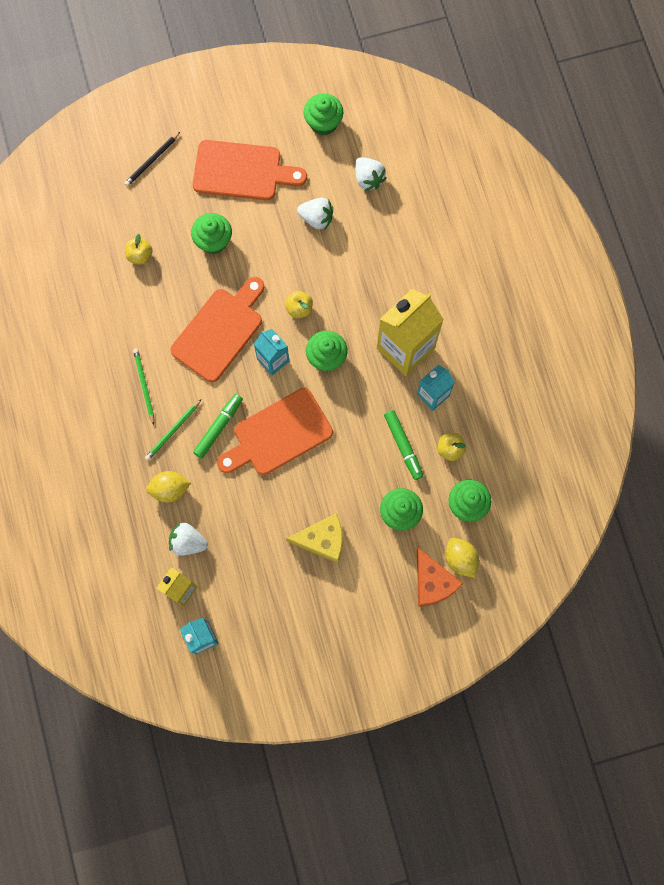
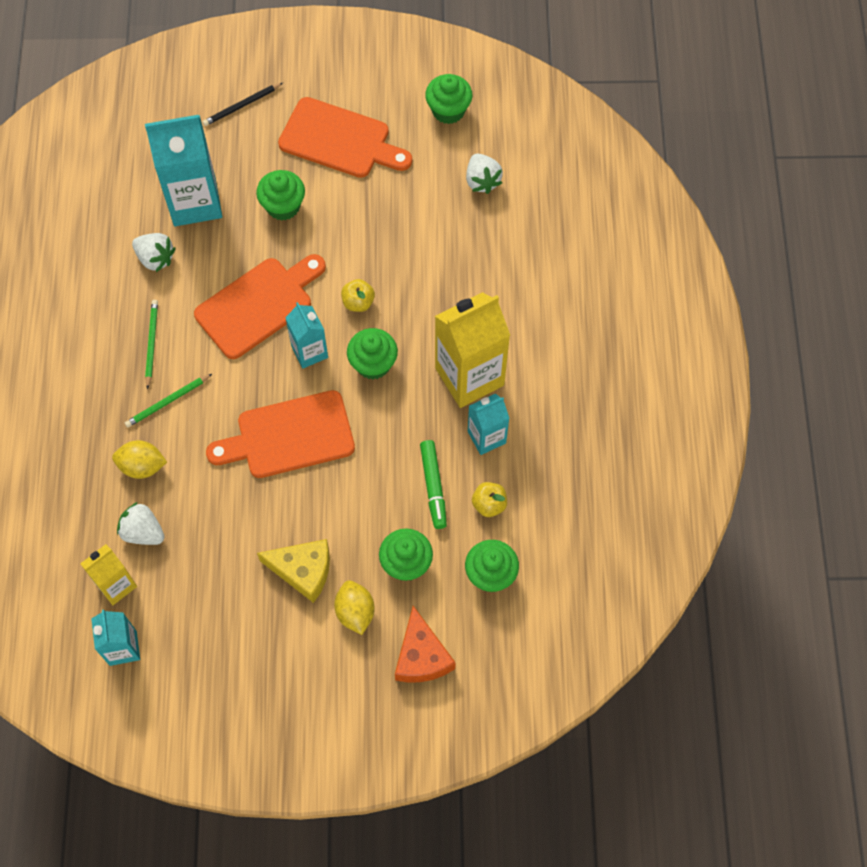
camera: 15 degrees right, 10 degrees down
yellow apple [125,234,153,265] -> turquoise carton [145,115,222,226]
green marker [193,394,243,459] -> none
white strawberry [297,198,333,229] -> white strawberry moved to [132,233,176,272]
yellow lemon [446,538,479,578] -> yellow lemon moved to [334,580,375,635]

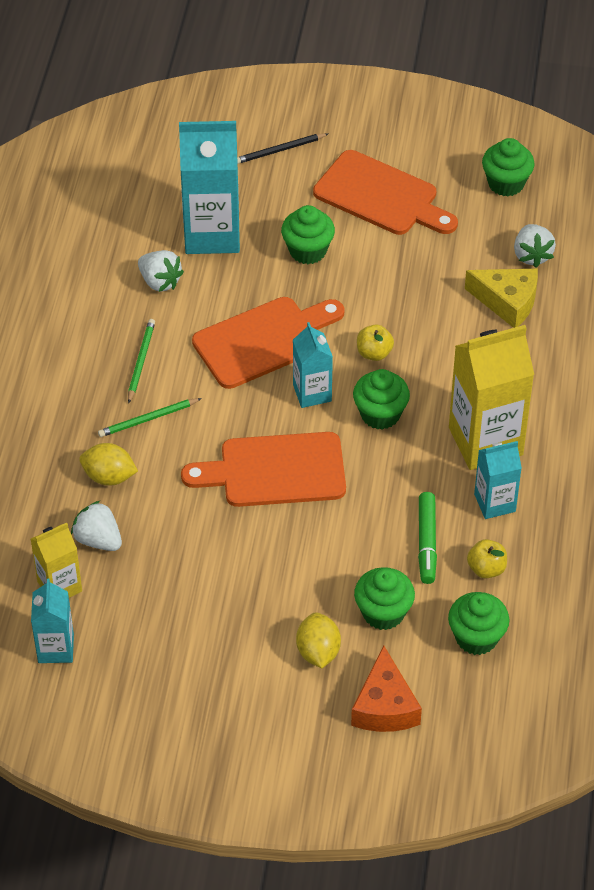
camera: 10 degrees right, 15 degrees down
yellow cheese [257,539,330,603] -> yellow cheese moved to [465,268,538,328]

